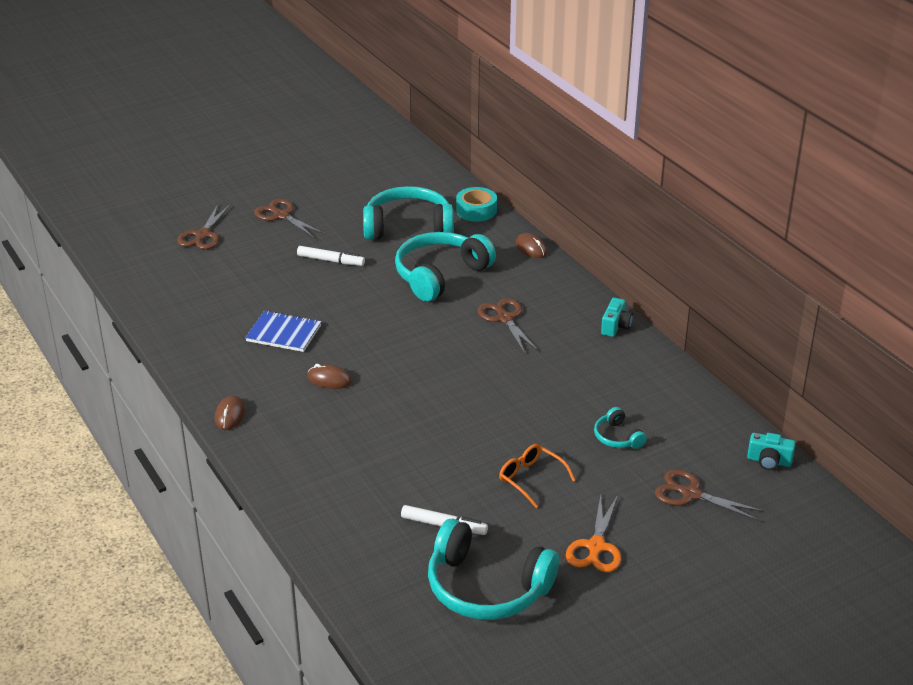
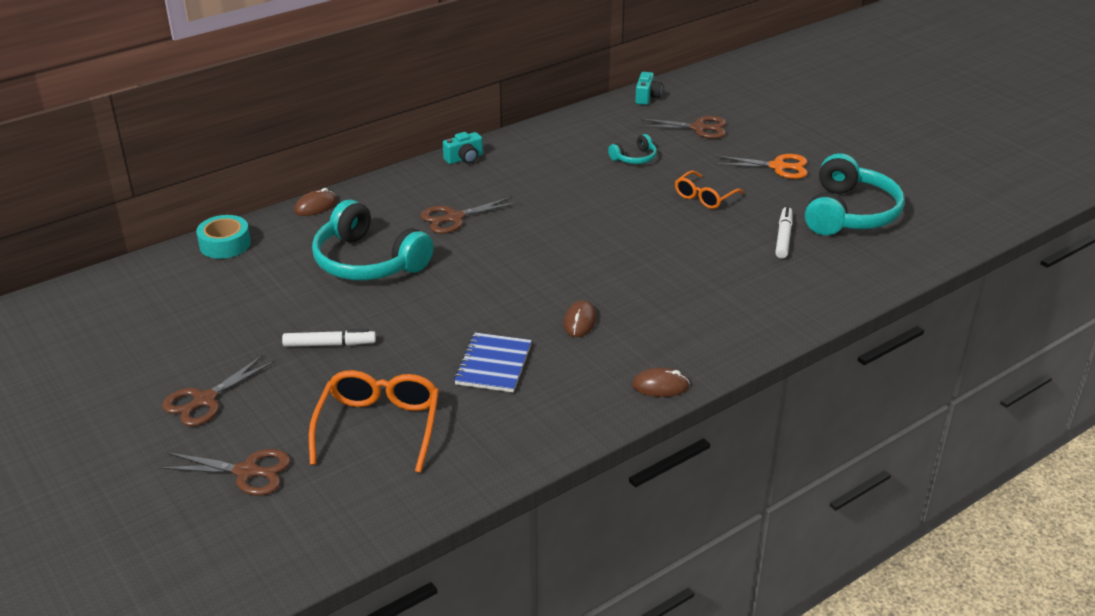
camera: 95 degrees left, 0 degrees up
white marker [297,246,365,266] -> white marker turned 75 degrees clockwise [282,329,376,347]
turquoise headphones [363,186,454,240] -> none
turquoise camera [601,298,633,337] -> turquoise camera turned 135 degrees clockwise [443,132,483,164]
brown scissors [655,469,765,521] -> brown scissors turned 105 degrees counterclockwise [638,116,726,139]
none -> orange glasses [309,370,439,473]

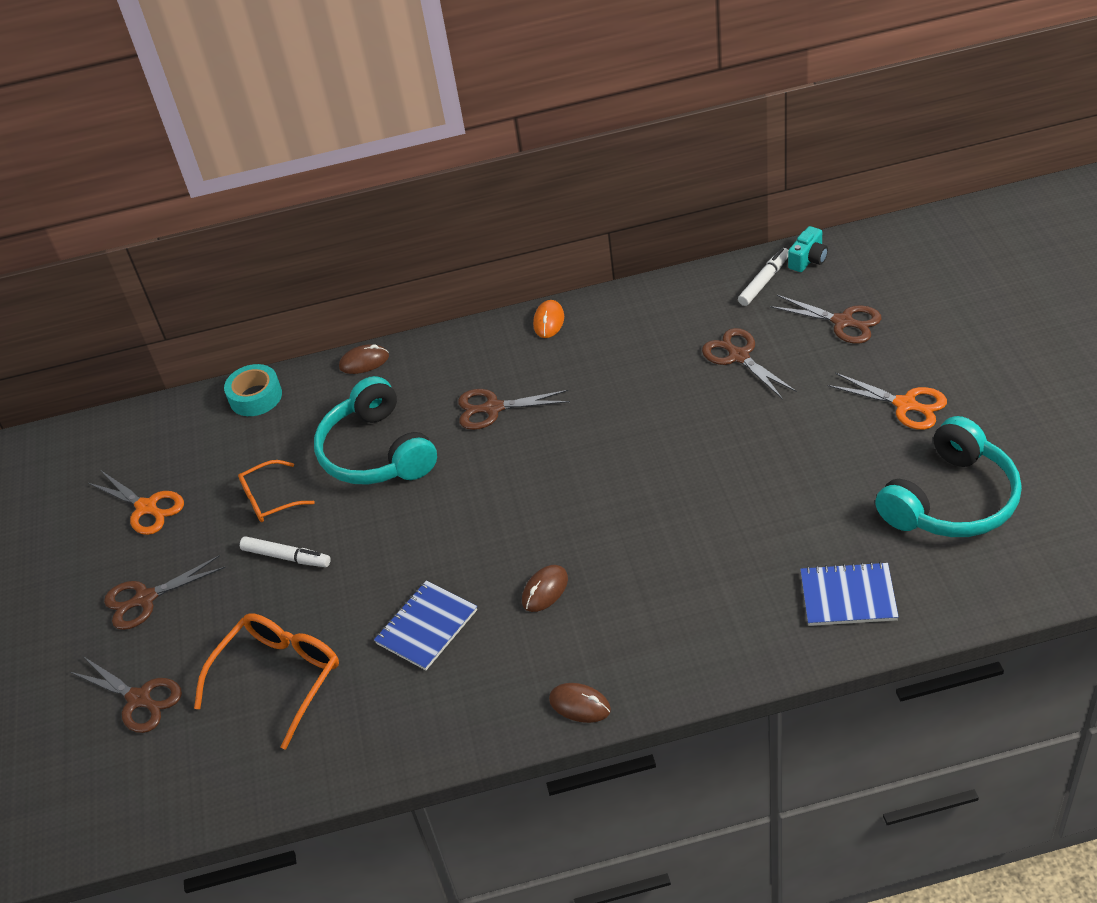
camera: 30 degrees right, 10 degrees up
turquoise camera [443,132,483,164] -> orange mouse [533,300,564,338]
turquoise headphones [608,134,657,164] -> brown scissors [702,328,797,399]
orange glasses [675,171,744,209] -> orange glasses moved to [238,460,315,522]
white marker [775,206,793,259] -> white marker moved to [738,248,789,306]
none -> orange scissors [88,471,184,535]
none -> blue notebook [800,562,899,626]

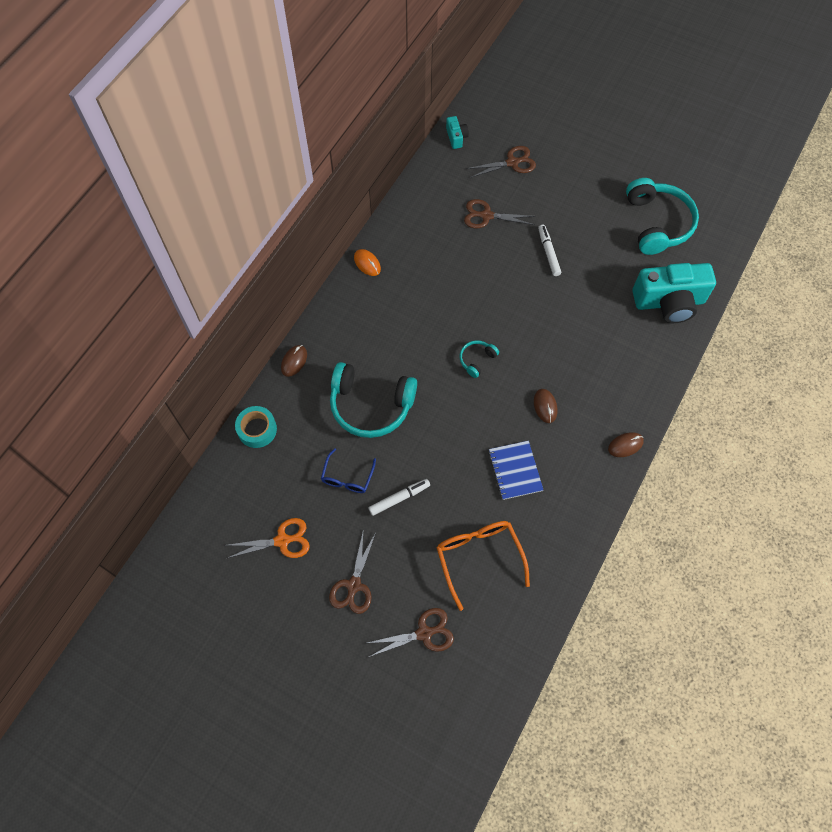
camera: 55 degrees left, 20 degrees up
orange glasses [238,460,315,522] -> blue glasses [321,448,376,493]
brown scissors [458,389,570,430] -> none
white marker [738,248,789,306] -> white marker moved to [538,225,561,276]
blue notebook [800,562,899,626] -> turquoise camera [632,263,716,323]
orange scissors [827,373,947,430] -> none
none -> turquoise headphones [460,340,499,378]

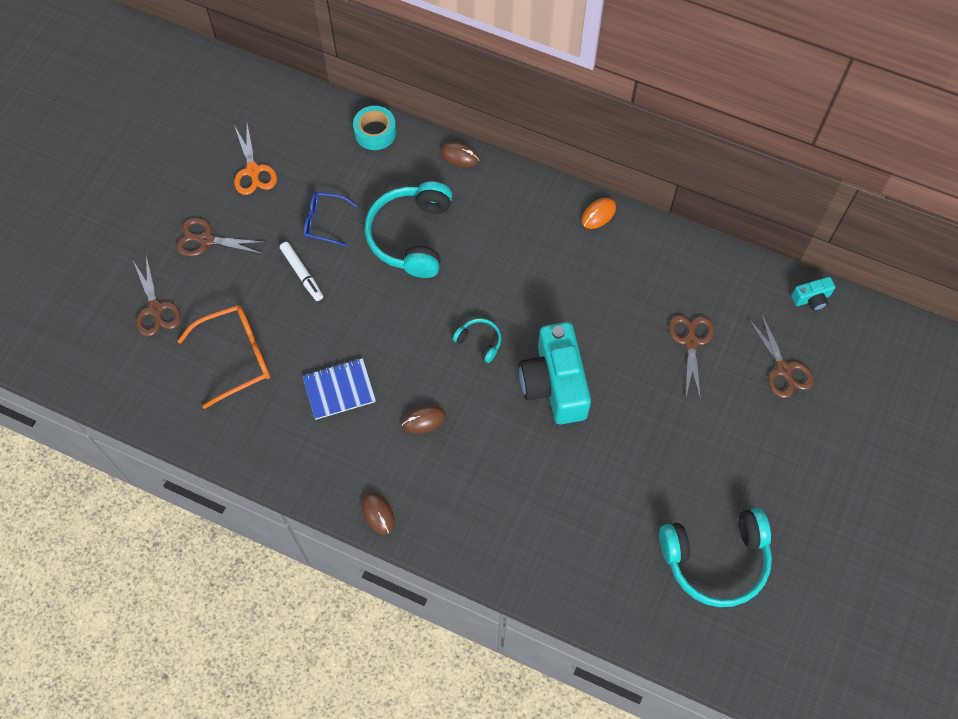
camera: 85 degrees right, 0 degrees up
white marker [538,225,561,276] -> none
turquoise camera [632,263,716,323] -> turquoise camera moved to [519,322,591,424]

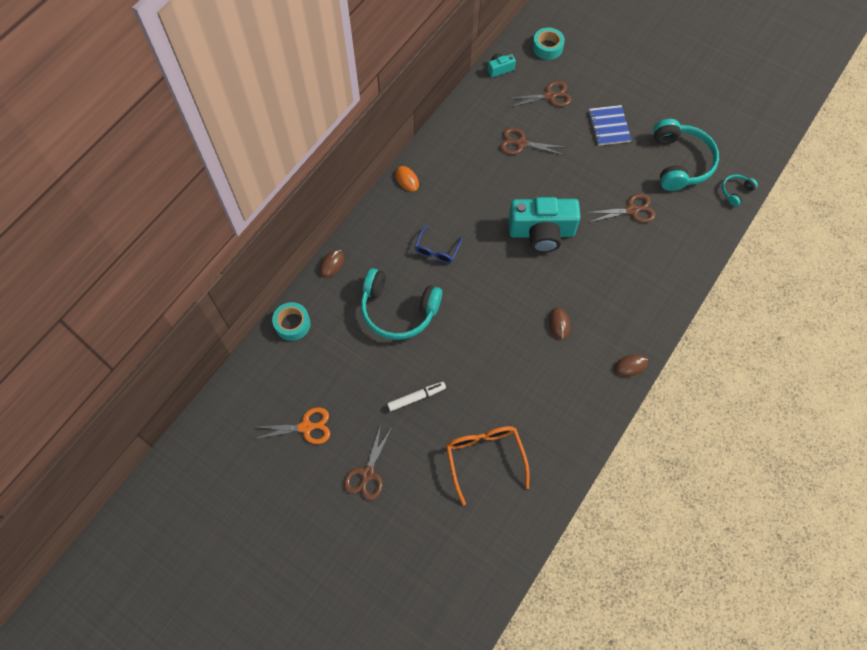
camera: 80 degrees left, 0 degrees up
brown scissors [133,255,181,336] -> brown scissors moved to [586,193,656,223]
blue notebook [303,358,376,420] -> blue notebook moved to [588,105,631,146]
blue glasses [304,192,357,247] -> blue glasses moved to [415,225,462,263]
turquoise headphones [453,318,501,363] -> turquoise headphones moved to [722,174,758,207]
turquoise camera [791,277,835,311] -> turquoise camera turned 105 degrees counterclockwise [488,53,516,77]
none -> turquoise tape [533,27,565,60]

